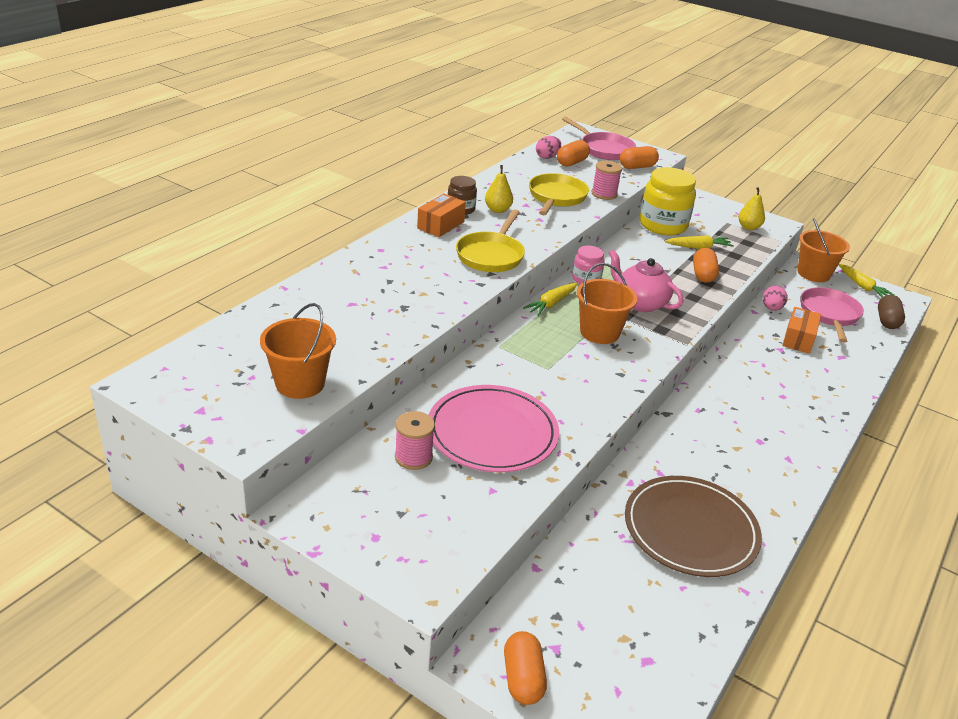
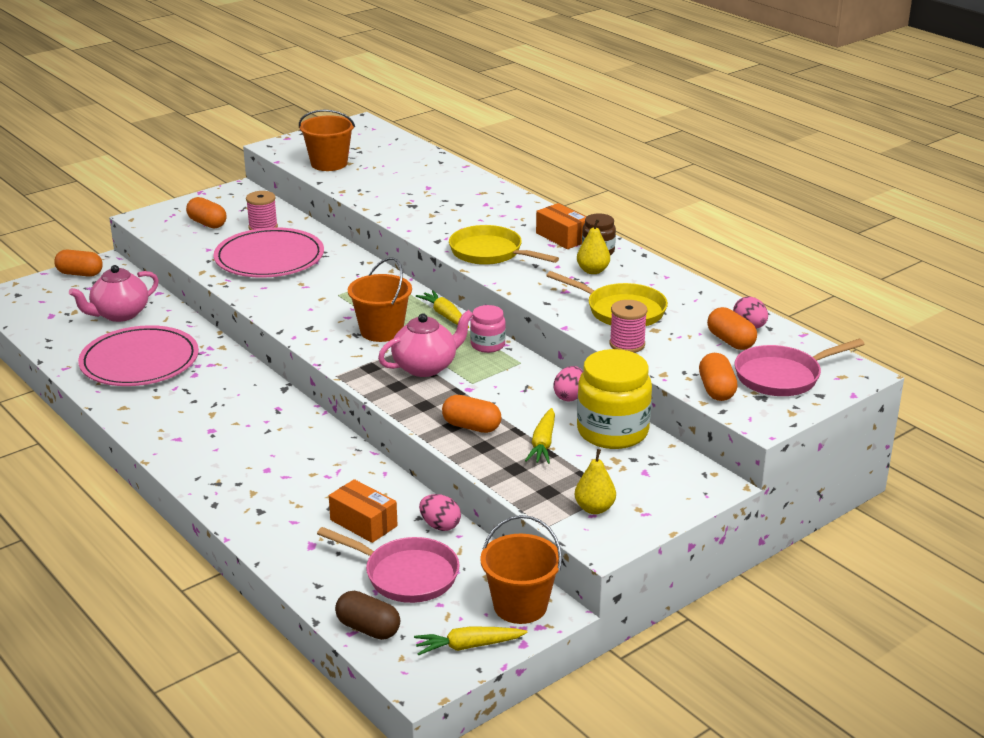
camera: 110 degrees right, 5 degrees down
brown plate [625,476,762,577] -> pink plate [78,325,199,386]
none -> pink teapot [69,265,159,322]
none -> orange capsule [186,197,227,228]
none -> pink egg [553,366,583,402]

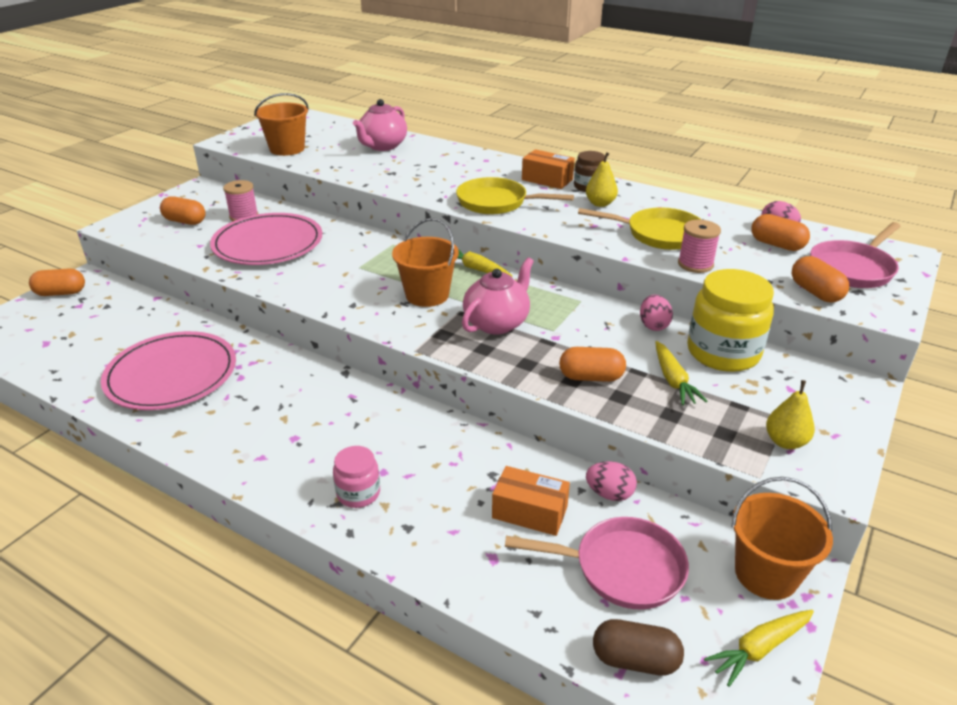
camera: 20 degrees left, 5 degrees up
pink teapot [69,265,159,322] -> pink teapot moved to [353,99,407,151]
pink jar [470,305,506,353] -> pink jar moved to [333,446,380,508]

